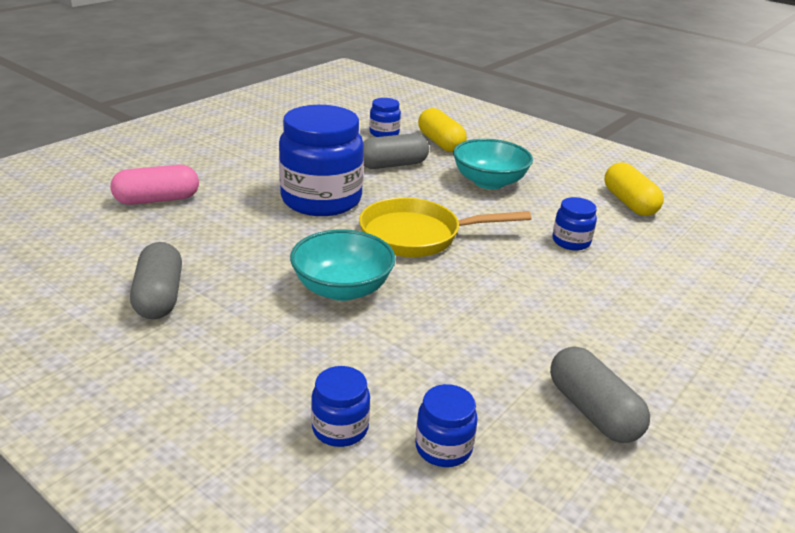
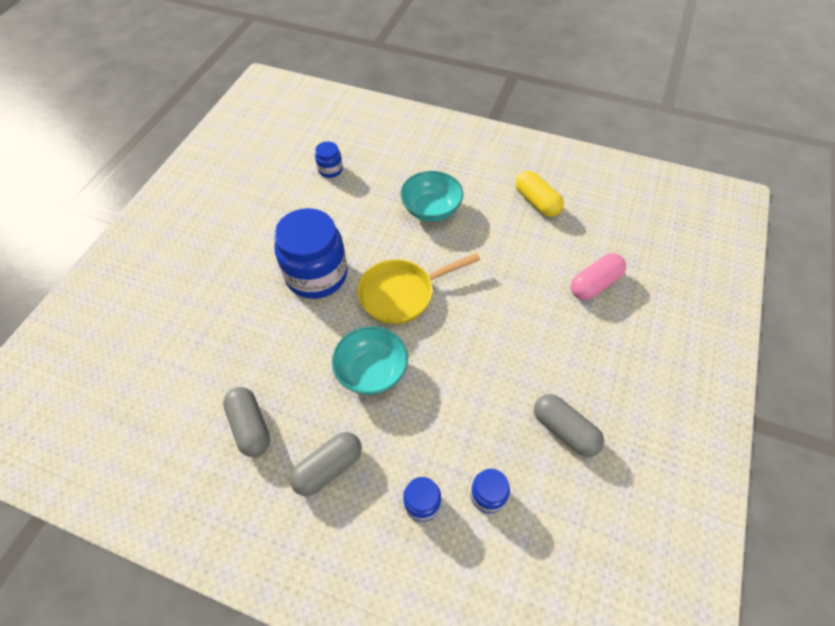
camera: 15 degrees left, 25 degrees up
pink capsule [110,165,199,205] -> pink capsule moved to [571,253,626,300]
grey capsule [363,133,429,169] -> grey capsule moved to [290,432,362,496]
yellow capsule [418,108,467,152] -> none
blue jar [553,197,597,250] -> none

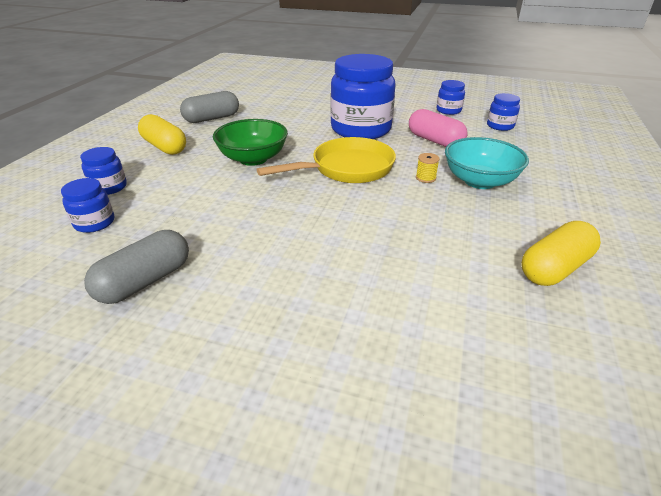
camera: 85 degrees right, 20 degrees down
grey capsule [290,432,362,496] -> yellow capsule [138,114,186,155]
turquoise bowl [332,326,408,395] -> green bowl [213,119,288,166]
yellow pan [357,253,480,324] -> yellow pan turned 90 degrees clockwise [256,137,396,183]
pink capsule [571,253,626,300] -> pink capsule moved to [409,109,468,147]
none -> yellow spool [416,153,440,183]
none -> blue jar [436,80,465,115]

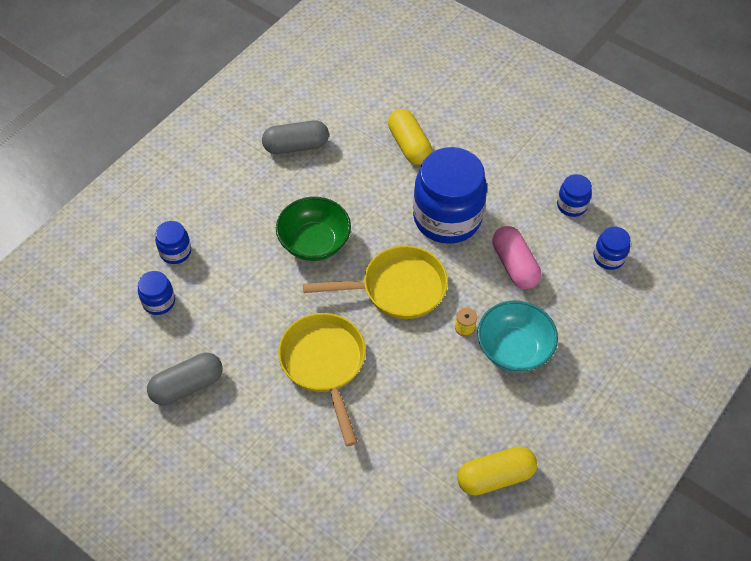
camera: 20 degrees right, 20 degrees up
yellow capsule [138,114,186,155] -> yellow capsule moved to [388,109,432,165]
none -> yellow pan [278,313,366,446]

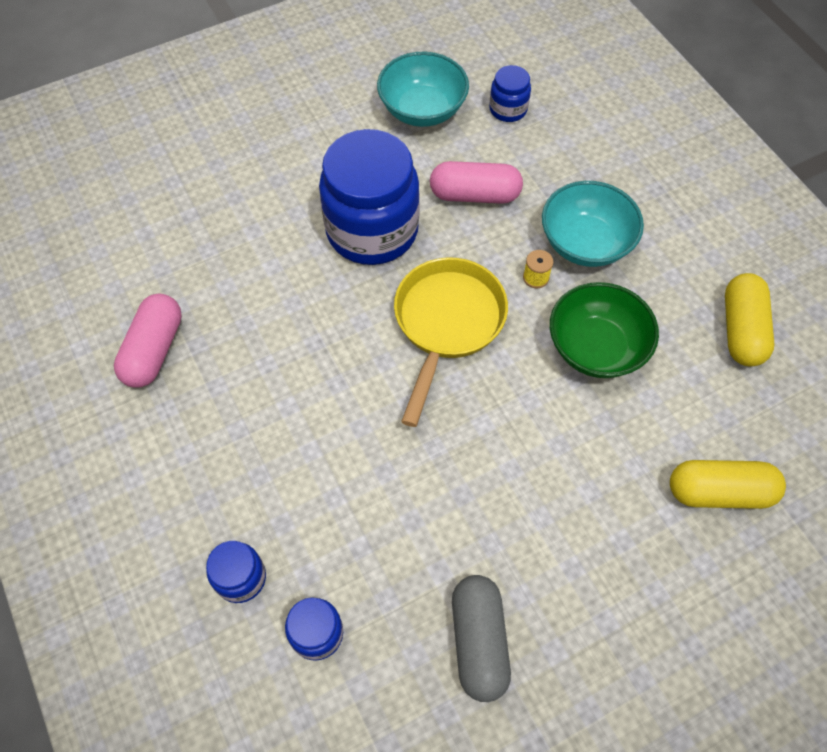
camera: 65 degrees left, 5 degrees up
grey capsule [262,120,329,154] -> pink capsule [114,294,182,388]
green bowl [276,197,351,261] -> green bowl moved to [550,282,659,378]
yellow pan [278,313,366,446] -> none
yellow capsule [388,109,432,165] -> yellow capsule moved to [670,460,786,509]
blue jar [557,174,592,217] -> turquoise bowl [377,52,469,127]

